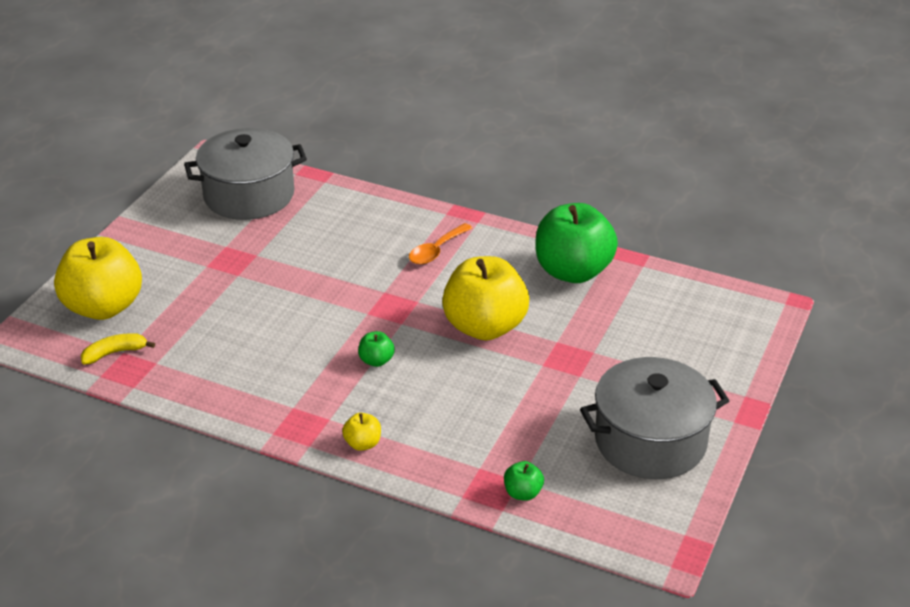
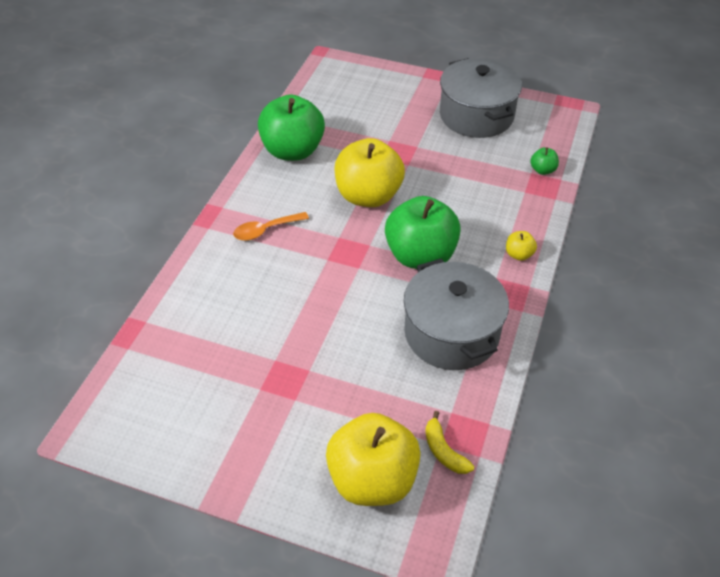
camera: 95 degrees left, 10 degrees up
grey pot [184,128,307,220] -> grey pot moved to [404,259,509,370]
green apple [358,331,395,367] -> green apple [385,196,461,269], size x2.42
orange spoon [409,223,472,264] -> orange spoon turned 120 degrees clockwise [233,212,309,241]

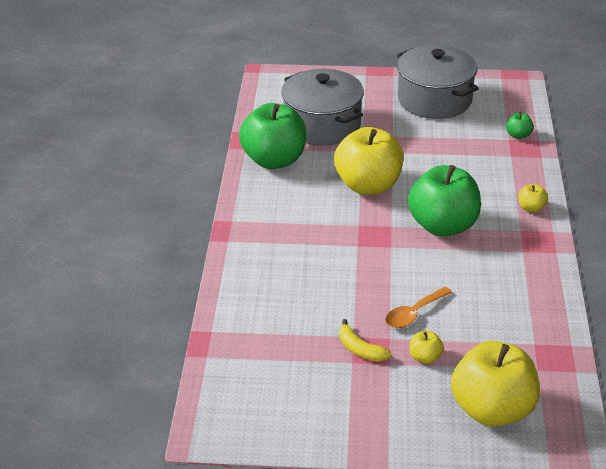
camera: 15 degrees left, 10 degrees down
orange spoon [233,212,309,241] -> orange spoon moved to [385,287,452,328]
grey pot [404,259,509,370] -> grey pot moved to [281,69,364,146]
yellow banana [425,411,474,474] -> yellow banana moved to [339,319,391,362]
none -> yellow apple [410,331,444,364]

